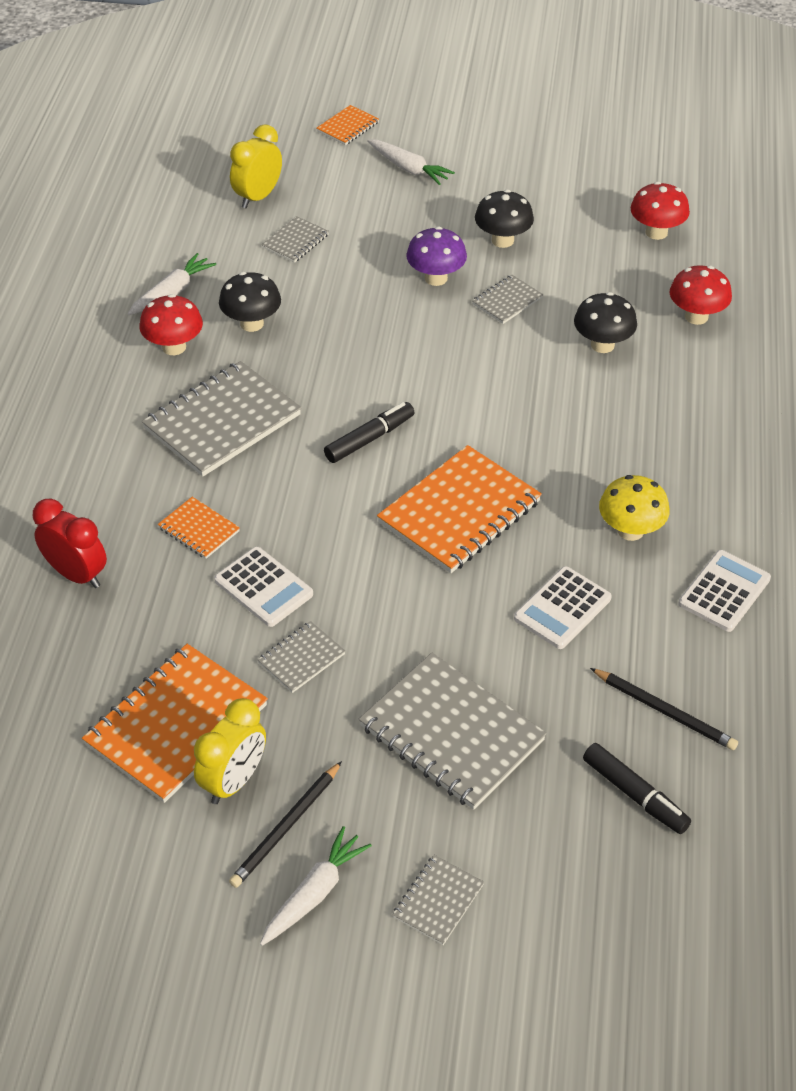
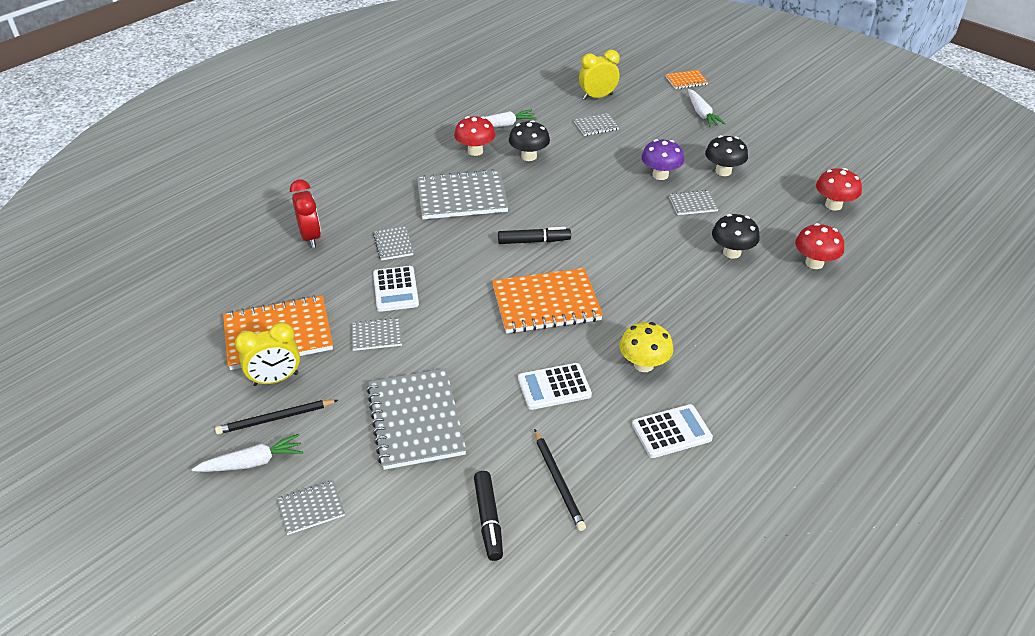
camera: 35 degrees right, 5 degrees down
orange notebook [158,497,240,559] -> grey notebook [373,226,413,260]

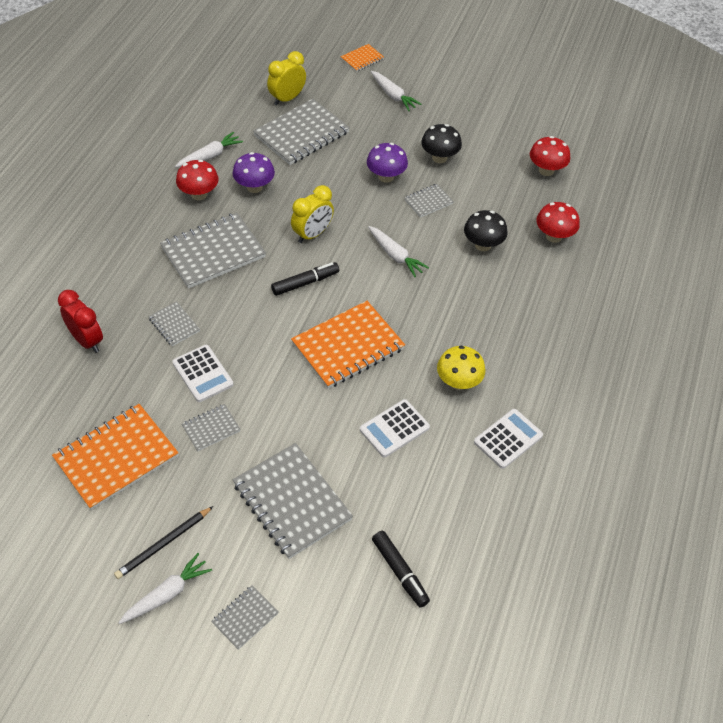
camera: 25 degrees left, 10 degrees up
yellow clock [235,322,300,386] -> yellow clock moved to [291,185,334,243]
black mushroom [509,120,550,161] -> purple mushroom [233,152,275,193]
black pencil [534,429,586,531] -> none
grey notebook [574,113,619,136] -> grey notebook [253,99,350,165], size x2.05
none -> white carrot [368,226,429,277]

